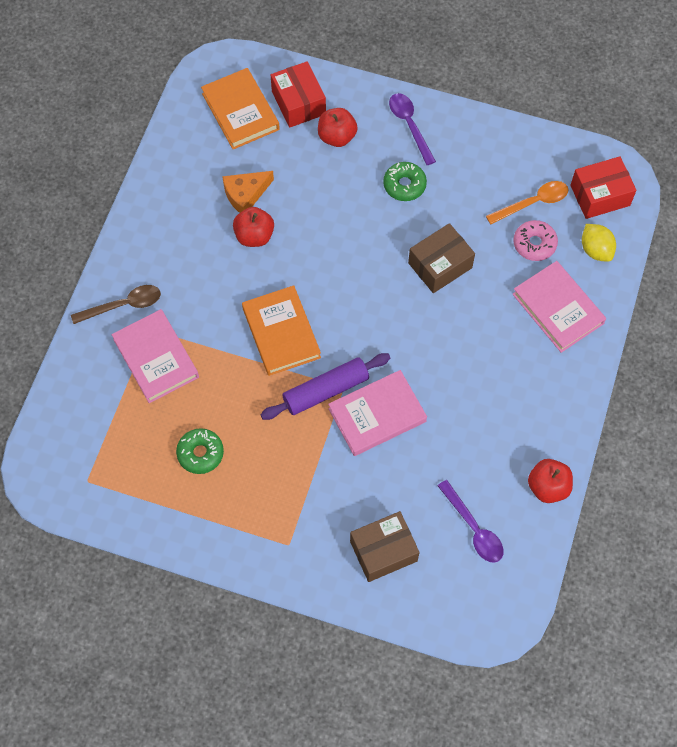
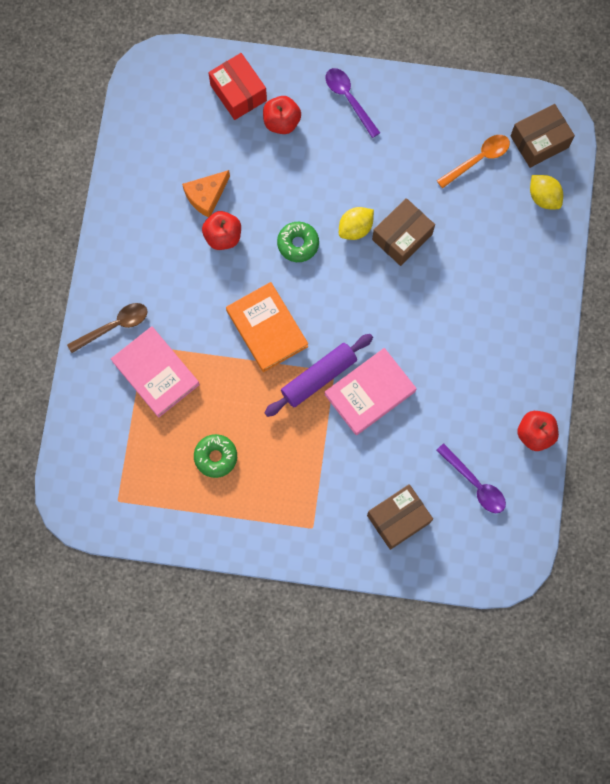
camera: 10 degrees left, 10 degrees up
orange book [201,68,280,149] -> none
green donut [383,162,427,201] -> green donut moved to [277,222,319,262]
pink book [512,261,606,353] -> none
pink donut [513,220,558,261] -> none
red box [570,156,637,219] -> brown box [510,104,575,168]
none -> yellow lemon [339,207,374,240]

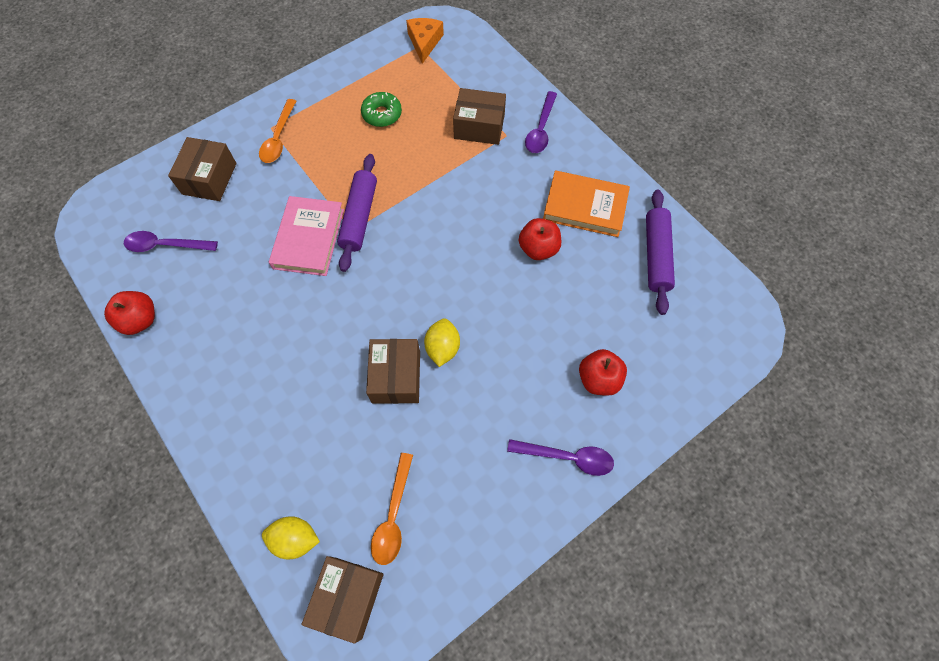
camera: 135 degrees right, 10 degrees down
brown spoon [67,303,148,353] -> purple spoon [525,91,557,153]
pink book [111,326,199,418] -> brown box [453,88,506,145]
orange cheese [182,170,230,218] -> orange cheese moved to [406,18,444,64]
red box [208,53,267,120] -> none
orange book [226,282,308,372] -> orange book moved to [543,170,630,237]
green donut [277,222,319,262] -> none
none -> orange spoon [259,99,296,163]
none -> purple rolling pin [646,190,675,315]

